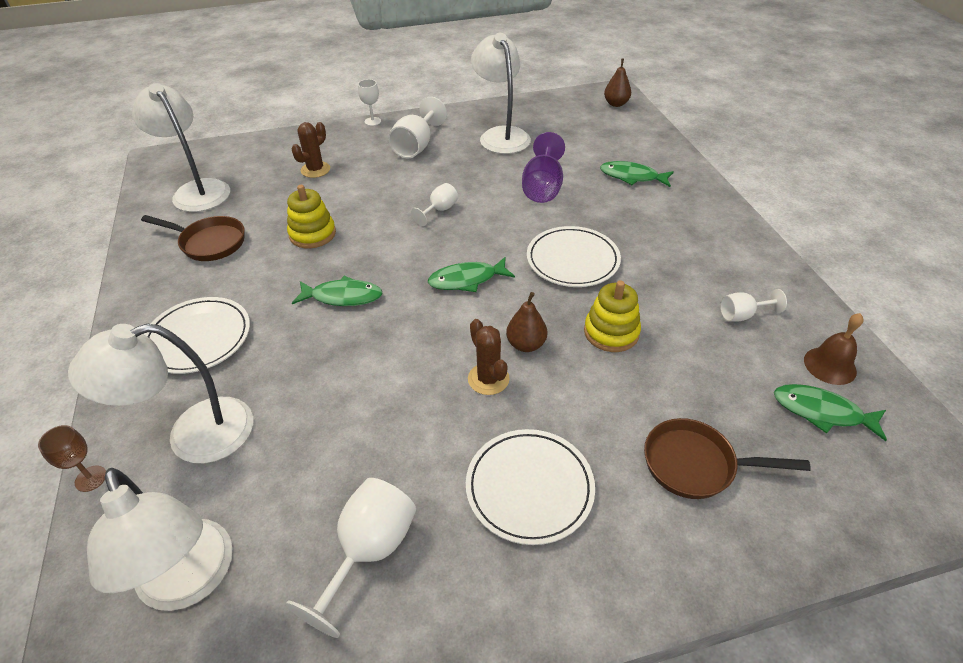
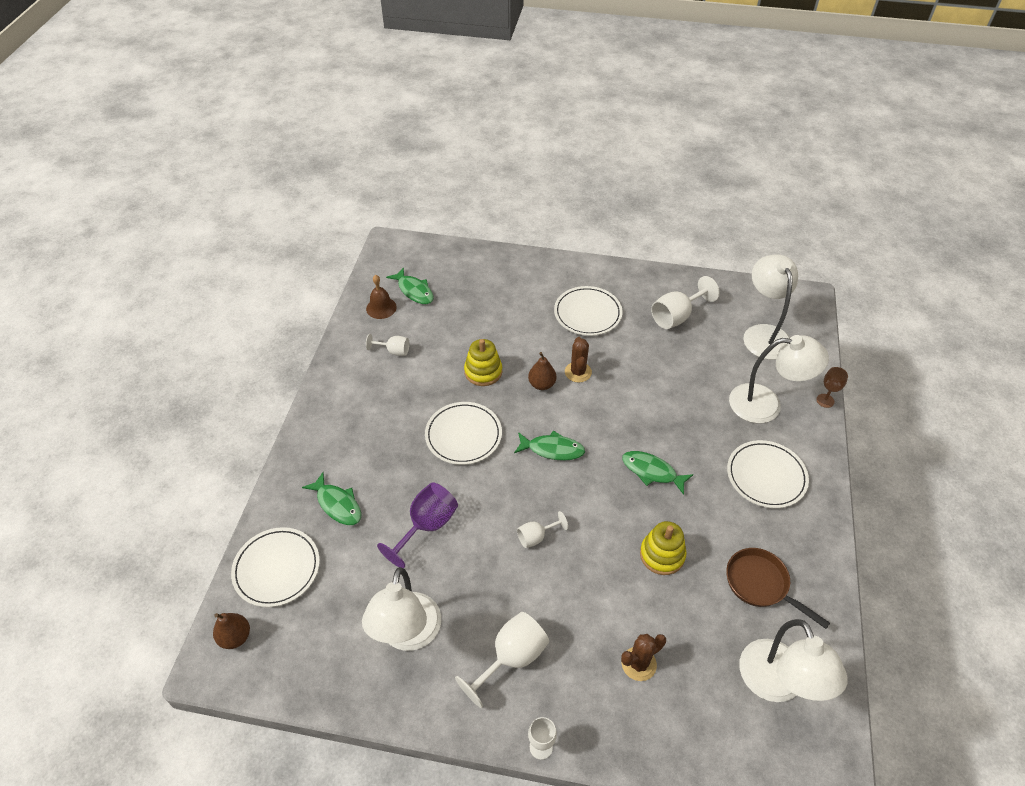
camera: 155 degrees left, 5 degrees up
brown pan [644,418,811,499] -> none
none -> white plate [231,527,320,607]

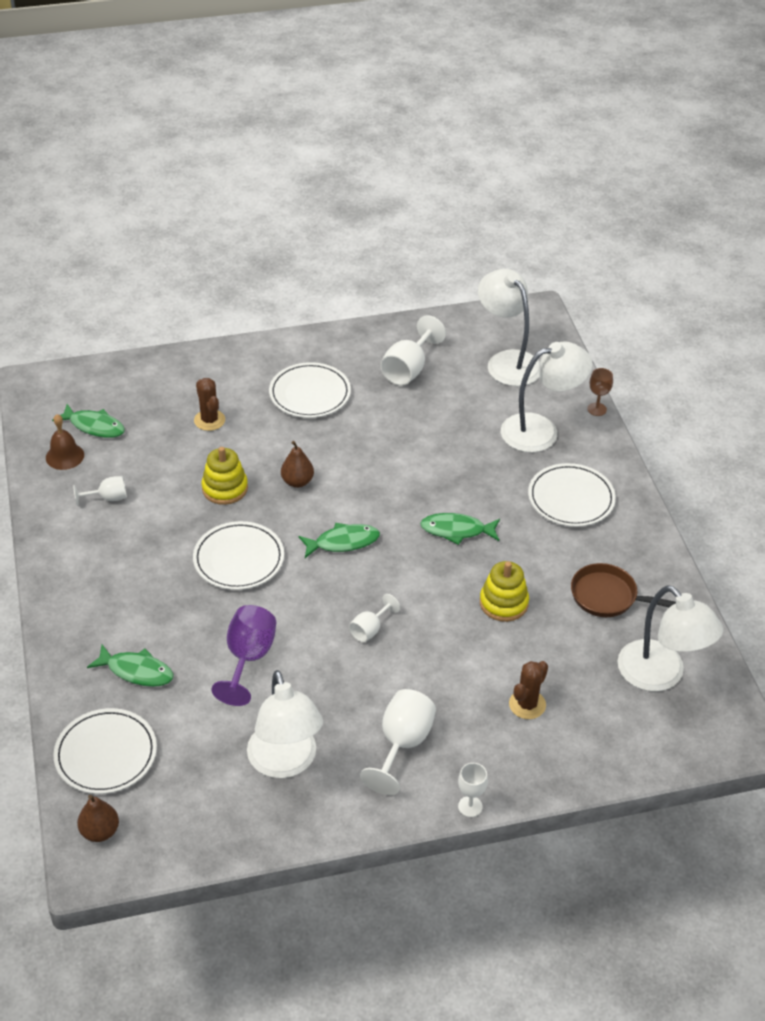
camera: 25 degrees left, 5 degrees down
brown cactus [565,337,592,382] -> brown cactus moved to [194,378,225,431]

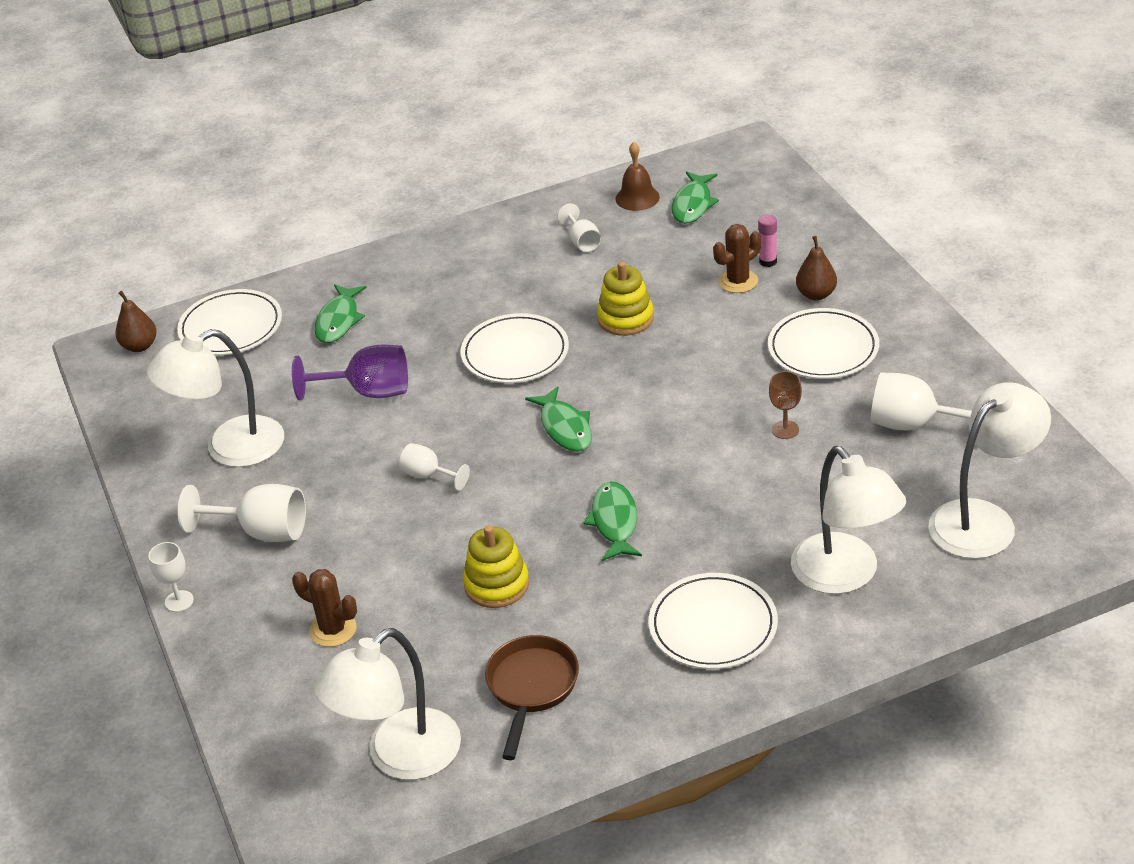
camera: 85 degrees right, 5 degrees down
brown pear [281,441,314,488] -> brown pear moved to [796,236,837,300]
brown goblet [587,368,613,416] -> brown goblet moved to [769,371,802,439]
none -> pink glue stick [758,214,777,267]

